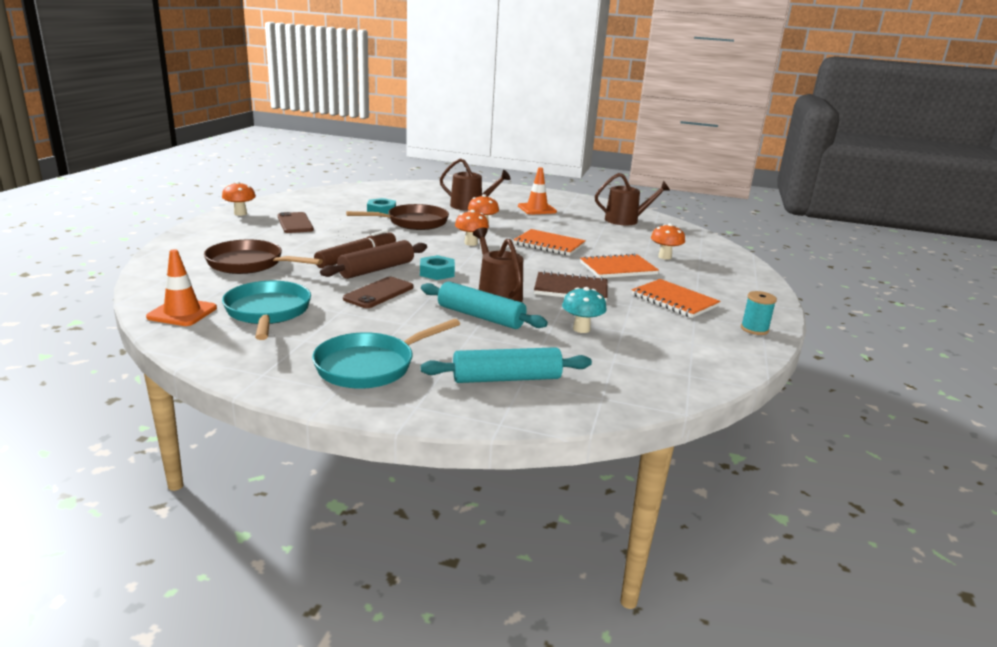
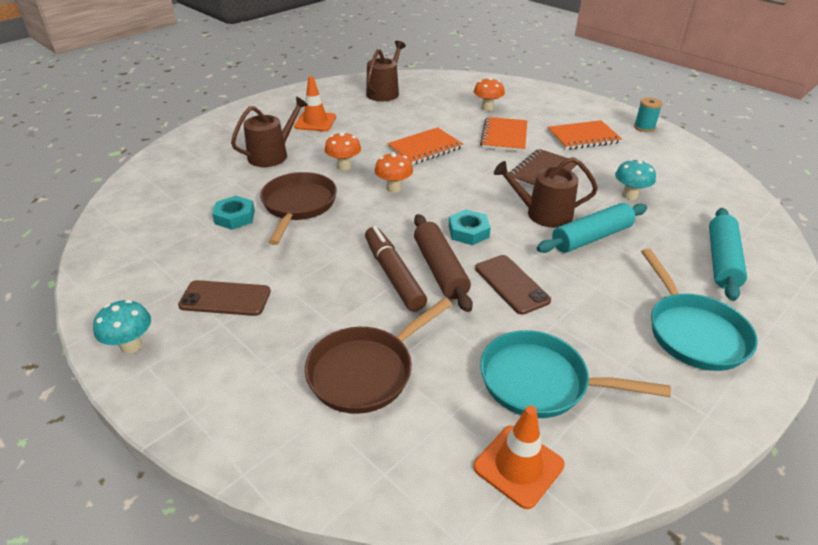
camera: 60 degrees left, 15 degrees up
orange mushroom [222,181,256,216] -> turquoise mushroom [93,300,151,354]

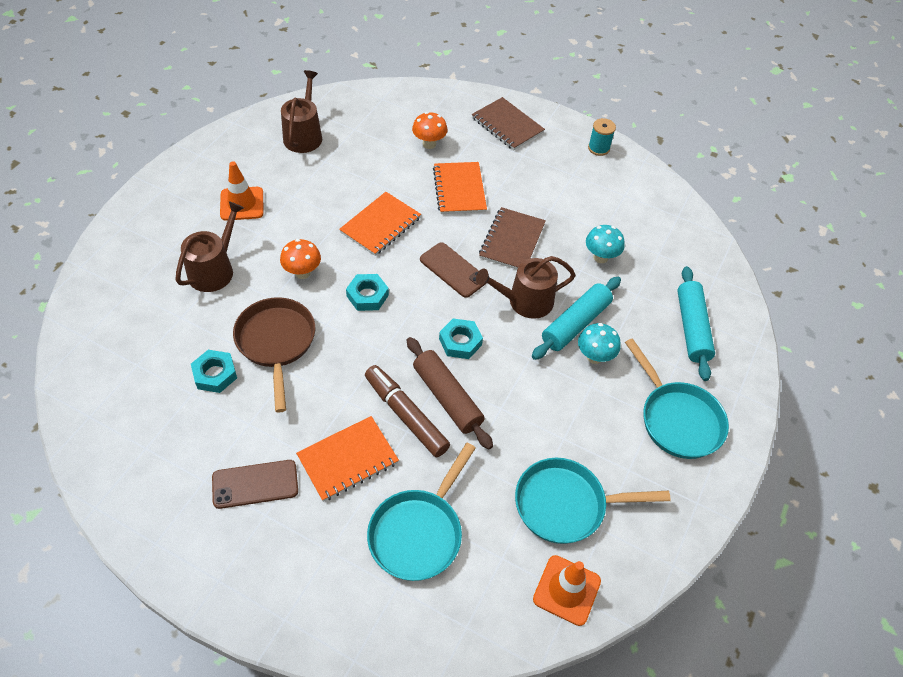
camera: 20 degrees left, 15 degrees up
turquoise mushroom [93,300,151,354] -> turquoise mushroom moved to [578,323,621,364]
brown pan [305,298,452,414] -> turquoise pan [367,443,476,581]
orange mushroom [375,152,413,193] -> turquoise nut [346,274,389,311]
brown phone [475,255,551,315] -> brown phone moved to [420,242,487,298]
orange notebook [547,120,622,150] -> orange notebook moved to [296,416,399,502]
none -> brown notebook [472,97,545,150]

